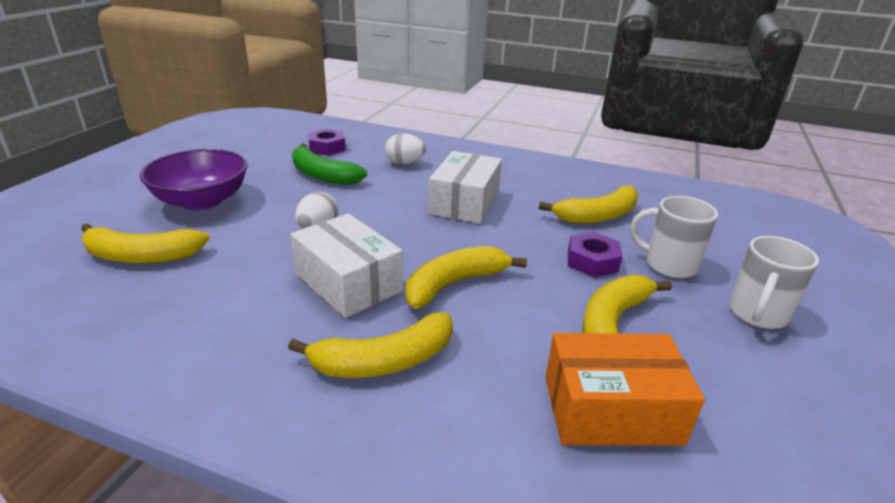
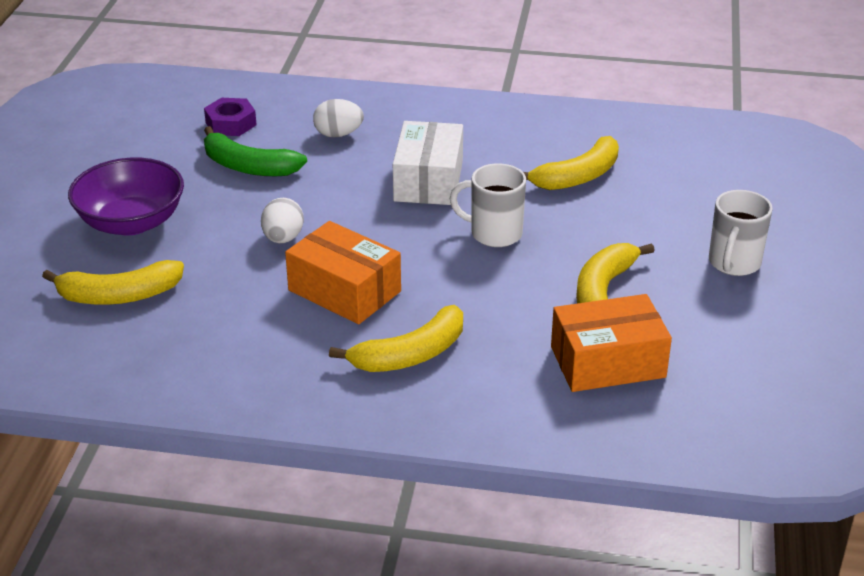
camera: 10 degrees left, 5 degrees up
white box [290,213,403,318] -> orange box [285,221,401,324]
yellow banana [406,246,527,309] -> none
purple nut [568,232,622,277] -> none
white mug [630,196,718,278] -> white mug moved to [450,163,526,247]

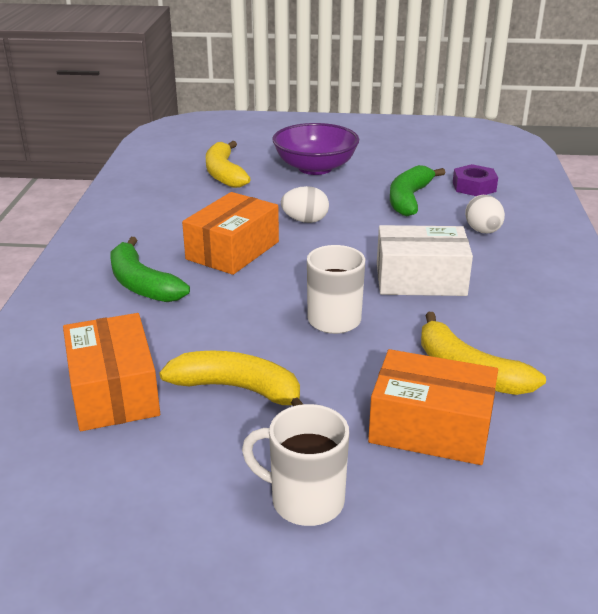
camera: 85 degrees right, 5 degrees down
yellow banana [329,305,463,372] -> green banana [110,237,190,302]
none -> orange box [368,349,498,465]

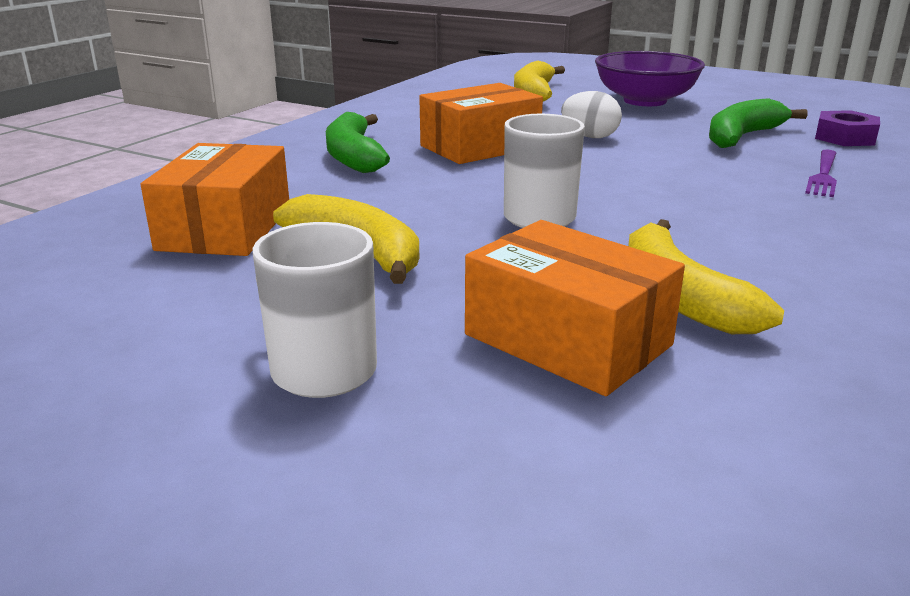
camera: 25 degrees right, 5 degrees down
white box [377,225,473,296] -> none
white egg [465,195,505,233] -> purple fork [805,150,837,197]

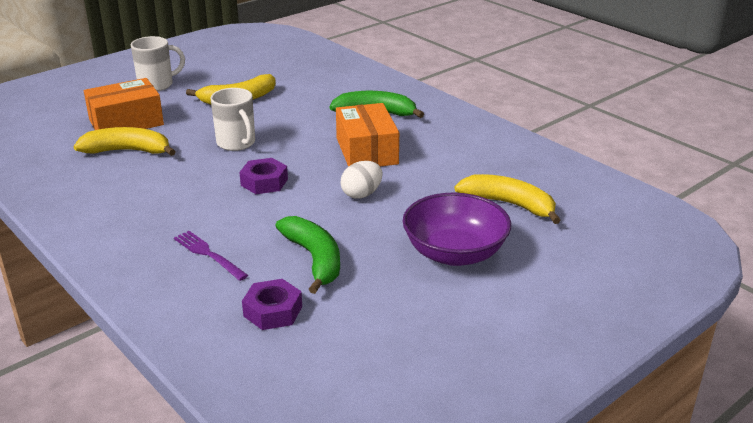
camera: 110 degrees right, 5 degrees up
orange box [141,143,289,256] -> none
none -> purple nut [239,158,288,194]

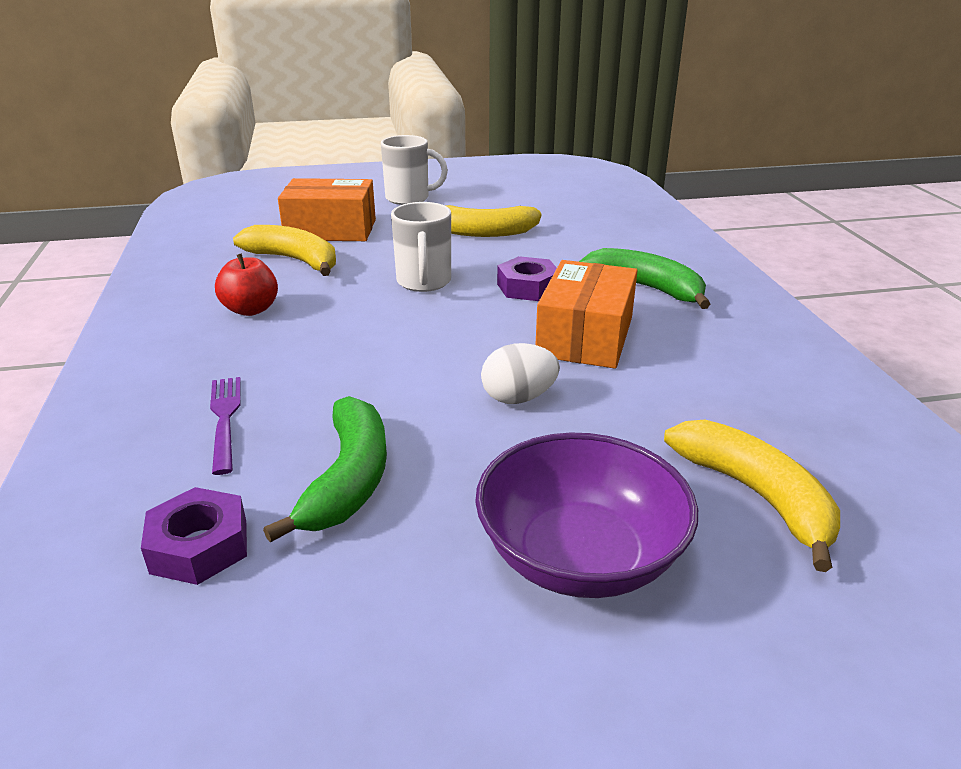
camera: 30 degrees right, 0 degrees up
purple nut [239,158,288,194] -> purple nut moved to [497,256,557,301]
none -> red apple [215,253,278,316]

